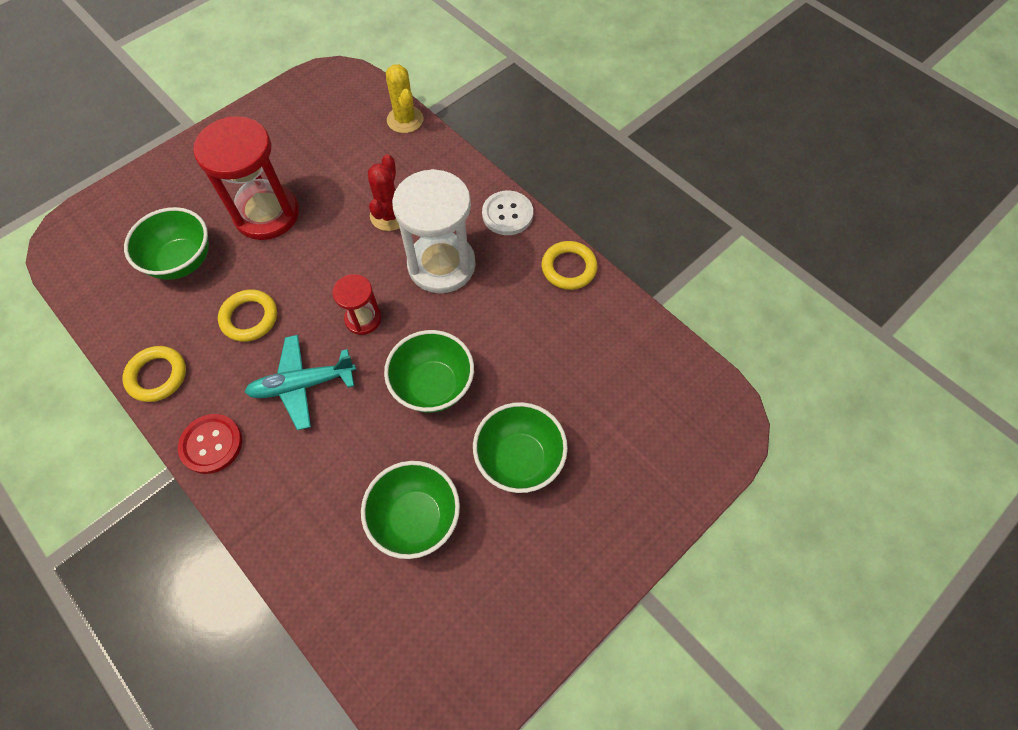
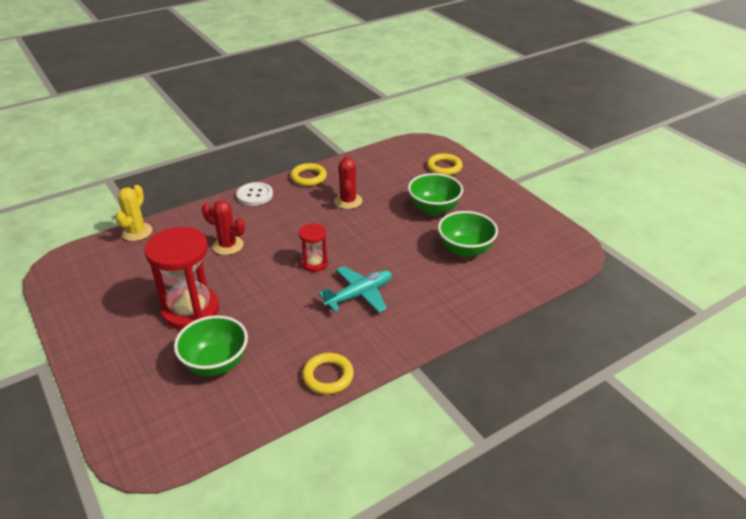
camera: 80 degrees left, 25 degrees down
red button [178,414,242,474] -> none
yellow ring [218,290,277,342] -> yellow ring moved to [427,153,463,175]
turquoise plane [245,335,356,430] -> turquoise plane turned 120 degrees counterclockwise [318,266,392,312]
green bowl [384,330,474,413] -> none
yellow cactus [386,64,423,133] -> yellow cactus turned 60 degrees counterclockwise [115,185,152,241]
white hourglass [392,169,476,293] -> none
none -> red cactus [334,156,362,209]

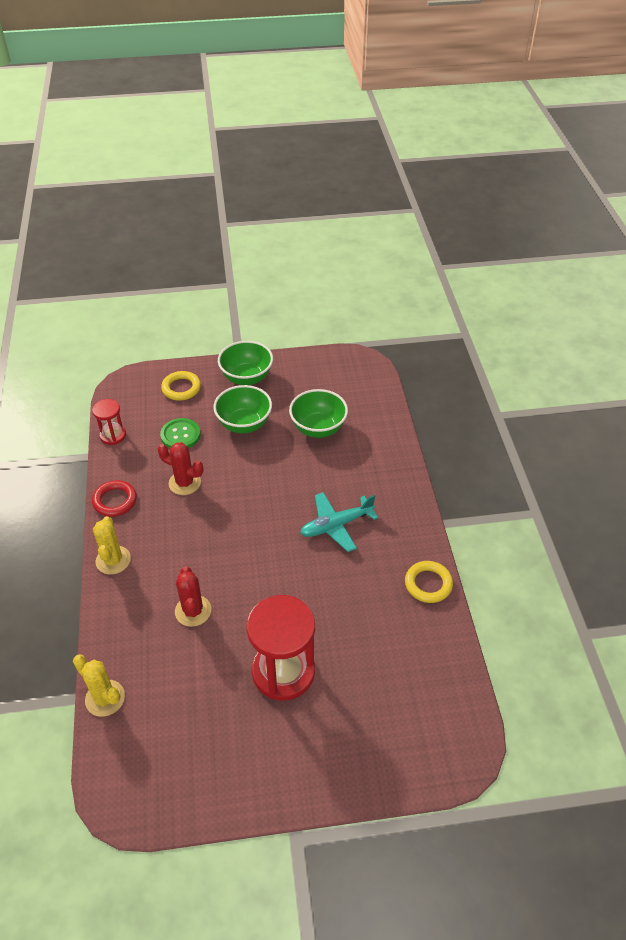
camera: 65 degrees left, 10 degrees up
green bowl [174,315,248,376] -> green bowl moved to [218,341,273,385]
red cactus [202,201,245,255] -> red cactus turned 60 degrees counterclockwise [175,566,211,627]
white button [236,182,273,206] -> yellow cactus [93,516,131,574]
yellow ring [290,163,327,186] -> red ring [92,480,137,517]
red hourglass [299,223,328,272] -> red hourglass moved to [92,399,126,445]
turquoise plane [318,266,392,312] -> turquoise plane turned 105 degrees counterclockwise [300,492,378,552]
none -> green button [160,418,201,448]

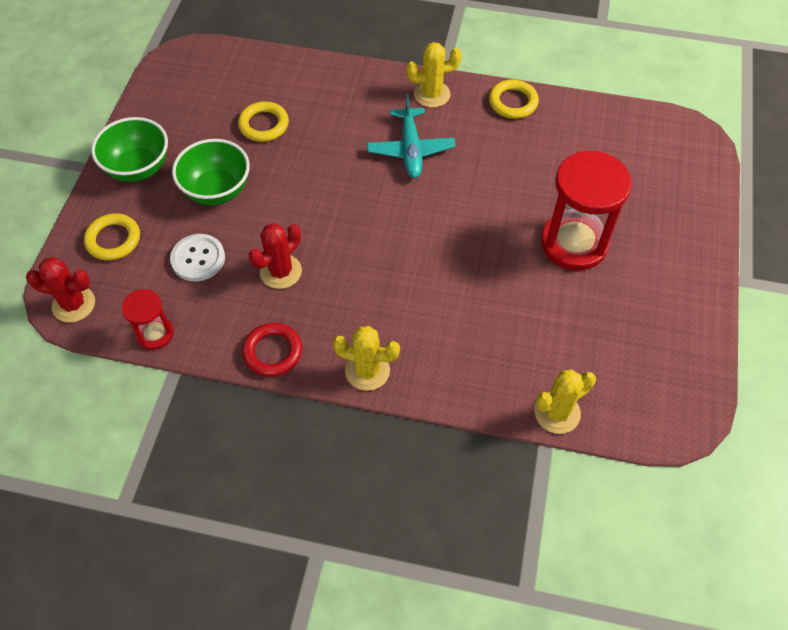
camera: 70 degrees left, 10 degrees up
green button [160,418,201,448] -> white button [170,234,225,281]
red cactus [175,566,211,627] -> red cactus moved to [26,257,95,322]
green bowl [289,389,348,438] -> yellow ring [238,101,289,142]
none -> yellow cactus [406,42,462,108]

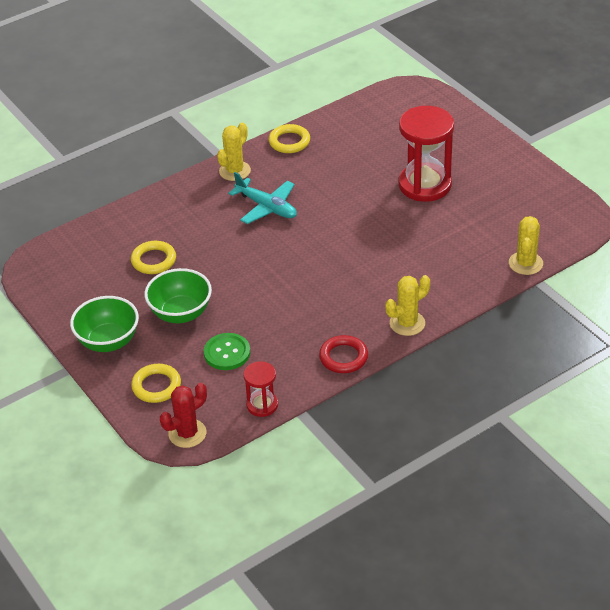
camera: 45 degrees left, 15 degrees down
white button [170,234,225,281] -> green button [204,333,250,370]
red cactus [249,223,302,289] -> none

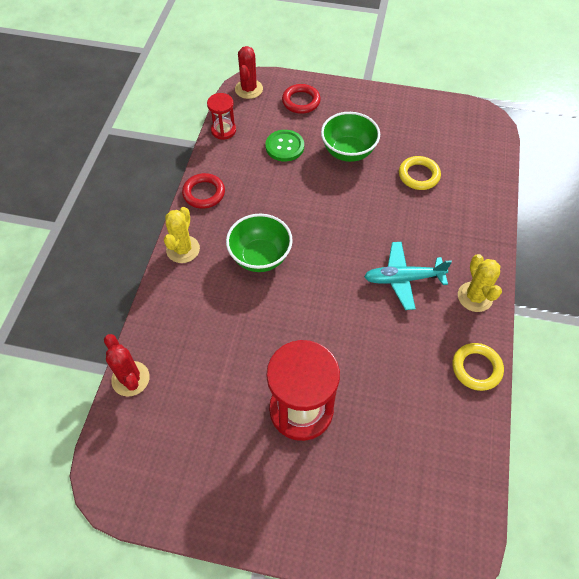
camera: 135 degrees right, 15 degrees up
green bowl [70,296,139,352] -> green bowl moved to [226,214,293,272]
yellow ring [131,364,181,403] -> red ring [282,84,321,114]
yellow cactus [509,216,543,275] -> red cactus [104,334,150,397]

